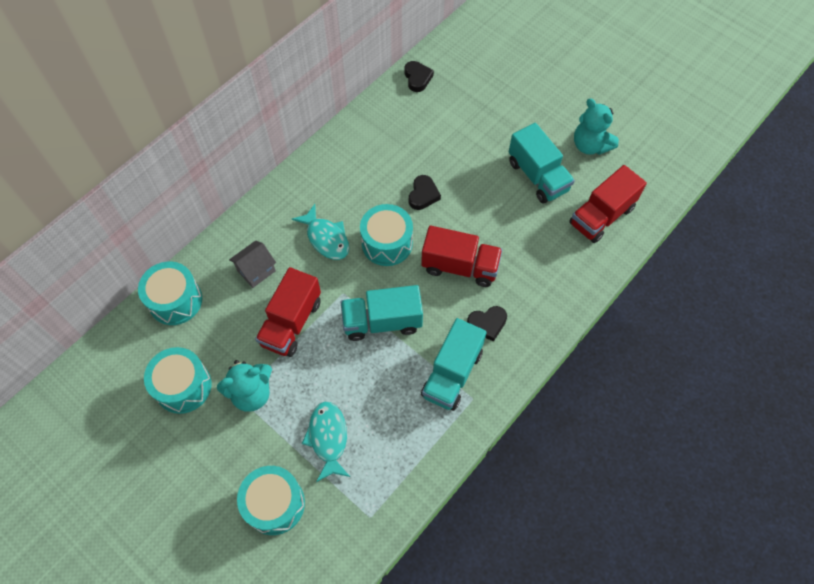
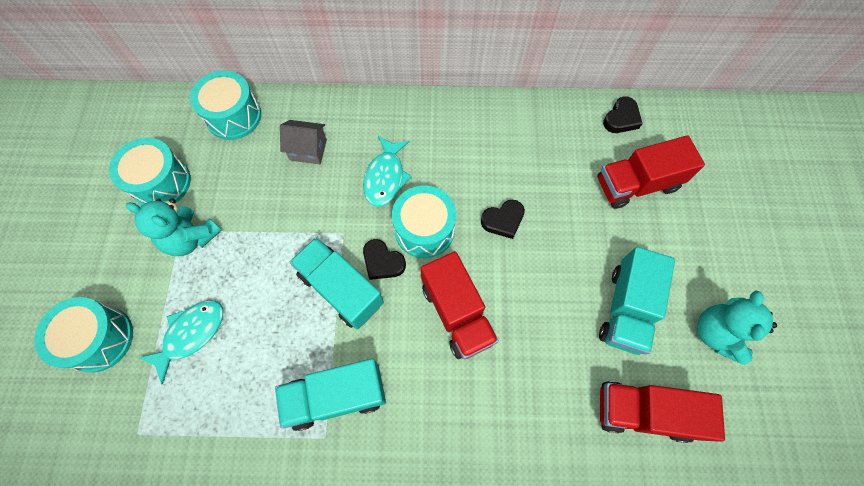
camera: 50 degrees right, 5 degrees up
red truck [255,267,321,357] -> red truck moved to [598,135,705,209]
black heart [467,306,507,341] -> black heart moved to [363,239,406,280]

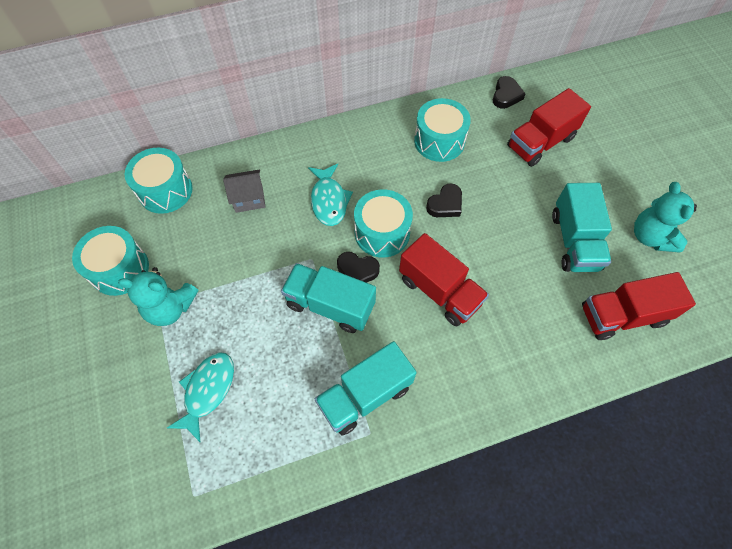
camera: 20 degrees left, 5 degrees down
turquoise drum [34,297,133,373] -> turquoise drum moved to [414,98,471,162]

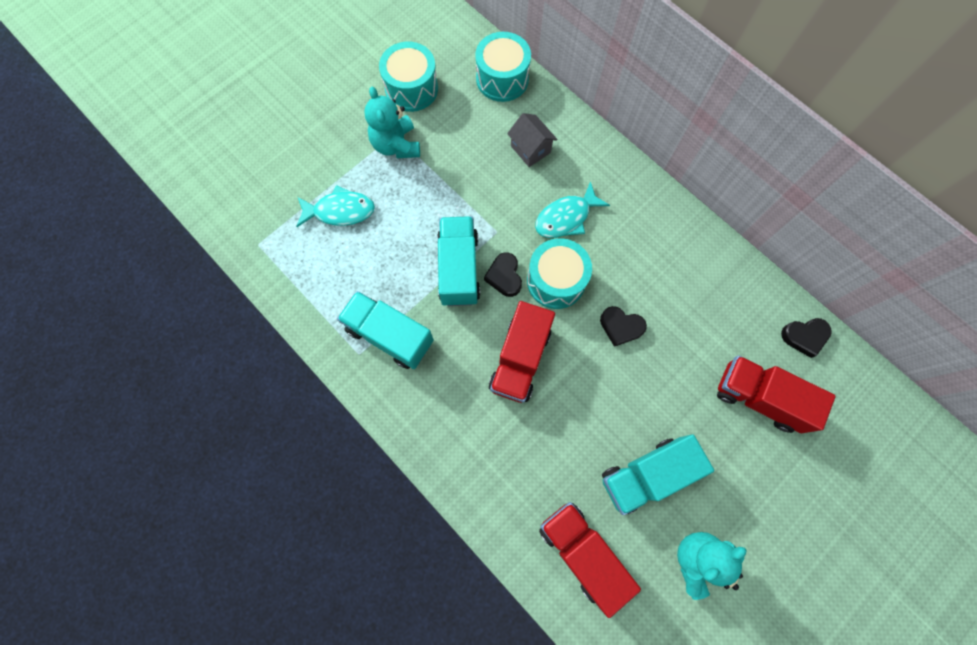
camera: 65 degrees right, 10 degrees up
turquoise drum [414,98,471,162] -> none

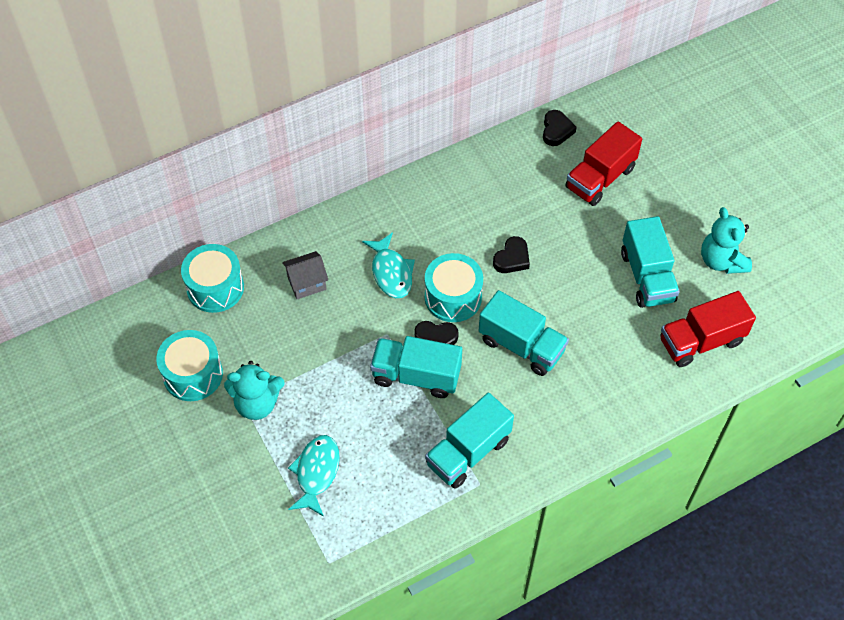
camera: 75 degrees left, 15 degrees down
red truck [489,301,555,403] -> turquoise truck [479,290,569,376]

